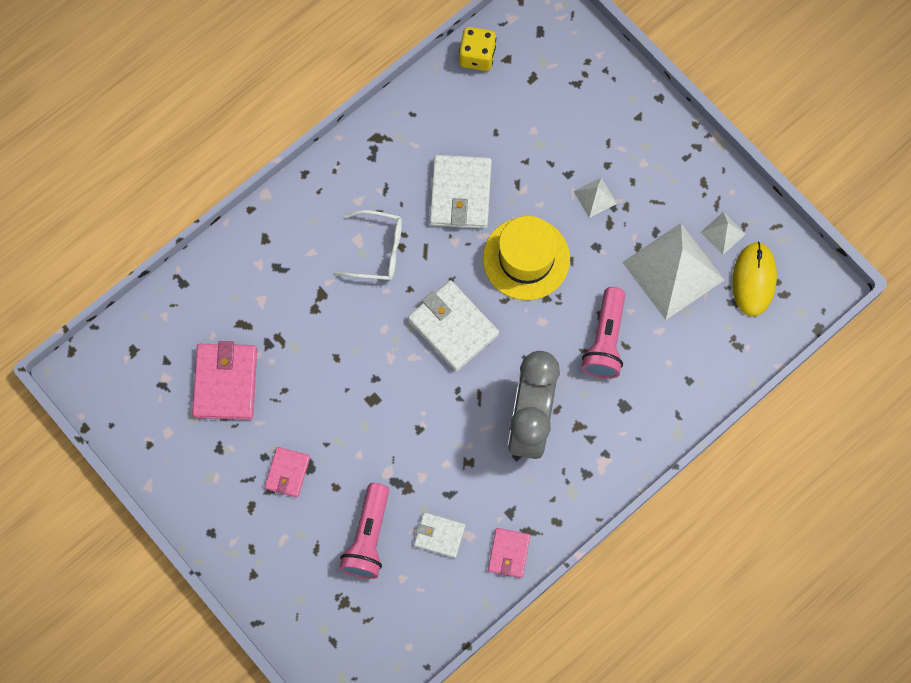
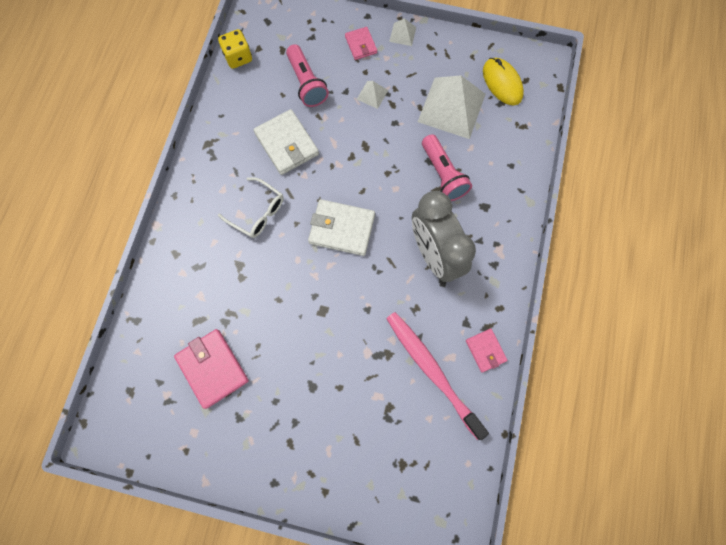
camera: 35 degrees left, 0 degrees up
pink wallet [265,447,310,497] -> pink wallet moved to [345,27,377,60]
white glasses [334,210,402,281] -> white glasses turned 60 degrees clockwise [218,177,283,238]
pink flashlight [339,483,389,579] -> pink flashlight moved to [286,44,329,107]
white wallet [414,512,465,558] -> pink toothbrush [386,312,489,440]
yellow hat [483,216,570,300] -> none
white pyramid [701,212,746,255] -> white pyramid moved to [389,18,416,46]

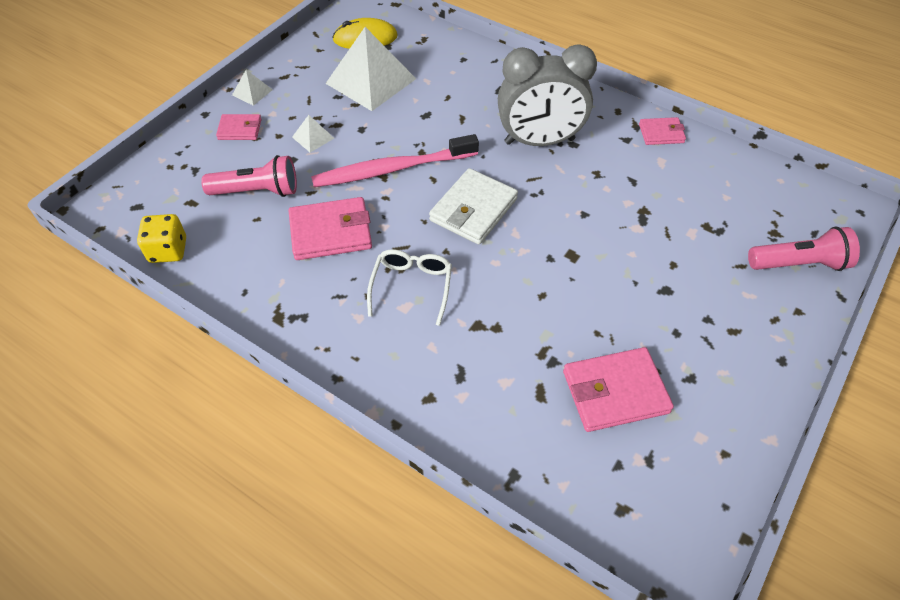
camera: 70 degrees left, 20 degrees down
white glasses [218,177,283,238] -> white glasses turned 45 degrees counterclockwise [367,249,452,326]
white wallet [254,109,319,175] -> pink wallet [288,197,372,260]
pink toothbrush [386,312,489,440] -> pink toothbrush moved to [311,134,479,187]
pink flashlight [422,134,472,201] -> pink flashlight moved to [748,227,860,271]

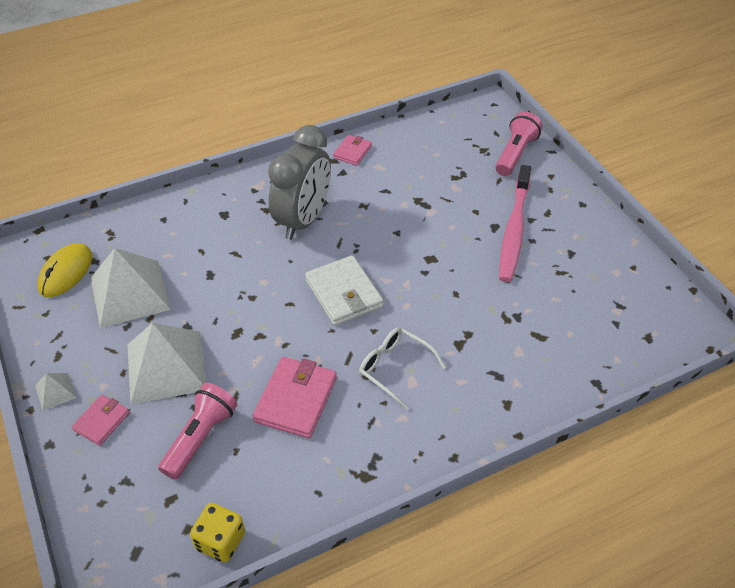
camera: 60 degrees left, 5 degrees down
white pyramid [292,115,334,153] -> white pyramid [127,323,207,404], size x2.26
pink toothbrush [311,134,479,187] -> pink toothbrush moved to [499,165,531,282]
pink wallet [563,347,674,432] -> none

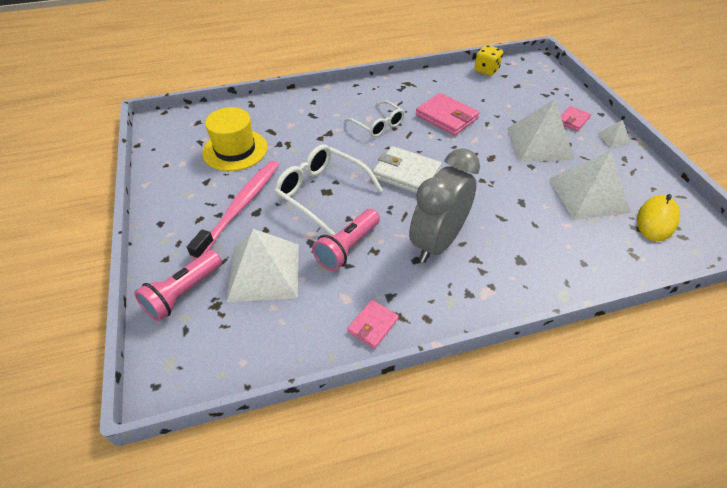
camera: 170 degrees left, 0 degrees up
pink flashlight [158,383,237,480] -> pink flashlight moved to [312,209,380,271]
pink wallet [252,357,337,439] -> pink wallet turned 75 degrees counterclockwise [416,93,479,136]
white wallet [305,255,384,326] -> white wallet turned 45 degrees counterclockwise [372,146,442,194]
none -> yellow hat [202,107,267,171]
none -> white pyramid [227,229,299,302]
none -> white glasses [274,144,383,235]

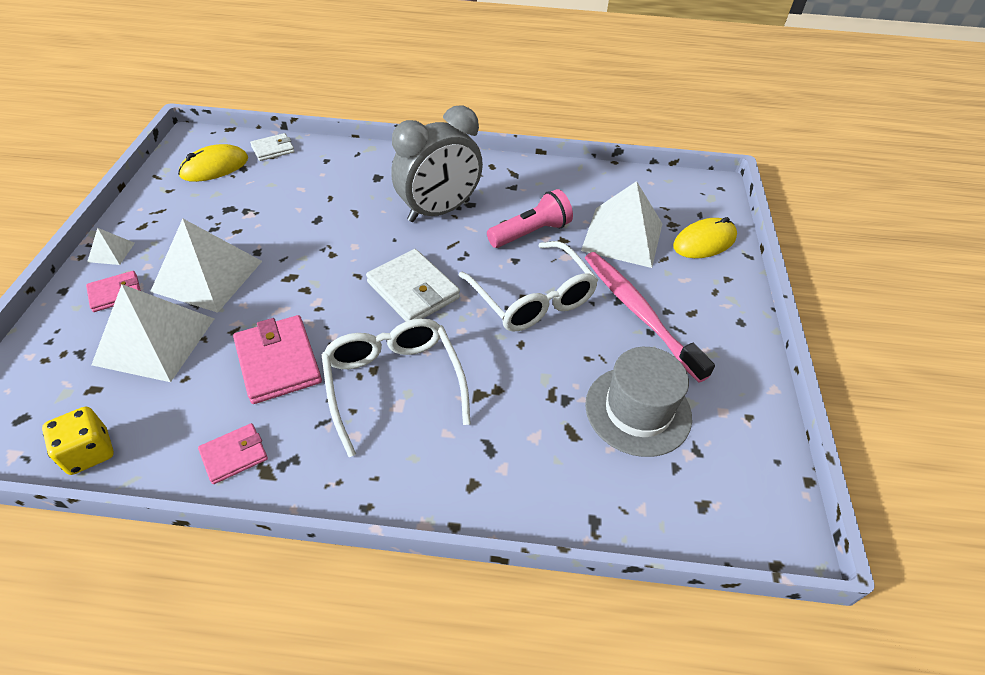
camera: 160 degrees left, 0 degrees up
pink flashlight [134,250,222,322] -> yellow mouse [673,217,737,258]
pink toothbrush [187,161,279,259] -> pink toothbrush turned 105 degrees clockwise [585,252,715,383]
yellow hat [202,107,267,171] -> grey hat [585,347,692,457]
white glasses [344,100,405,137] -> white glasses [322,318,471,457], size x1.52
pink wallet [347,300,399,349] -> pink wallet moved to [198,423,268,484]
white pyramid [549,151,631,220] -> white pyramid moved to [91,284,214,382]
none -> white wallet [250,133,295,161]

